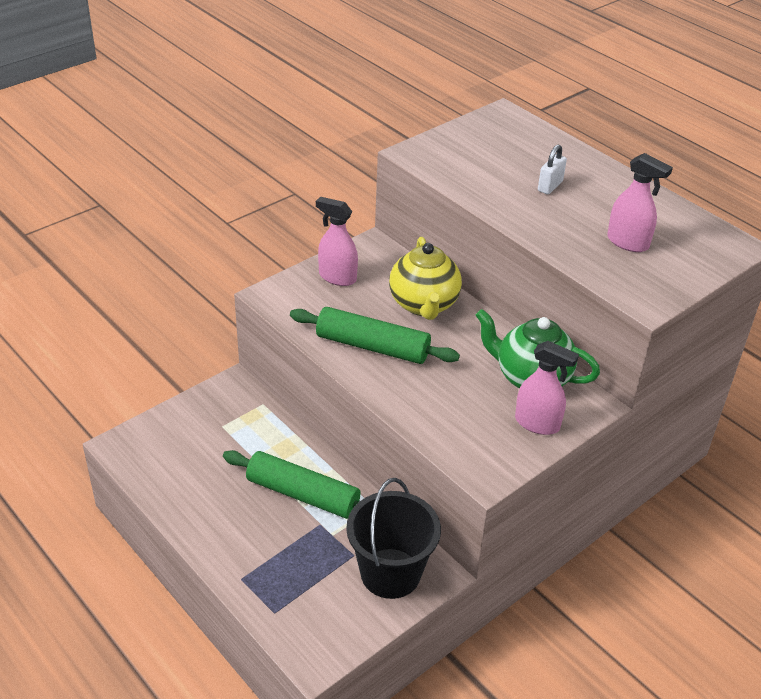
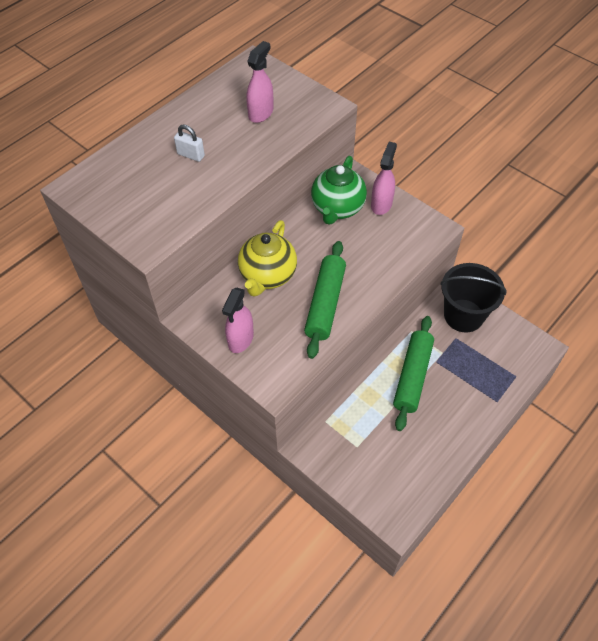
camera: 95 degrees left, 15 degrees up
yellow teapot [389,237,462,320] -> yellow teapot turned 120 degrees clockwise [238,220,297,297]

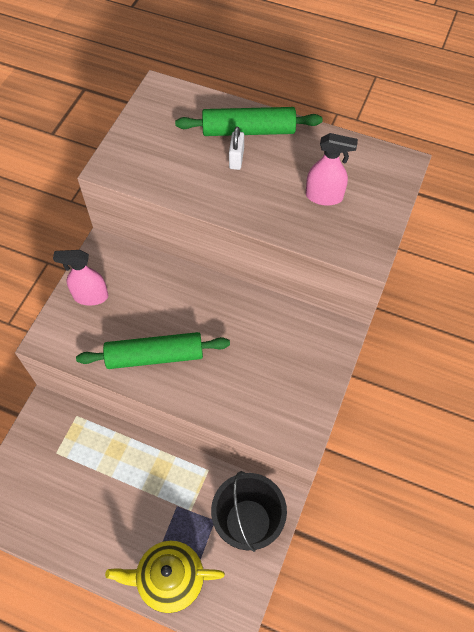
camera: 70 degrees right, 5 degrees up
yellow teapot [238,220,297,297] -> yellow teapot moved to [105,541,225,613]
green teapot [311,156,367,225] -> none
pink spray bottle [371,141,397,215] -> none
green rolling pin [393,316,434,431] -> green rolling pin moved to [175,107,323,136]

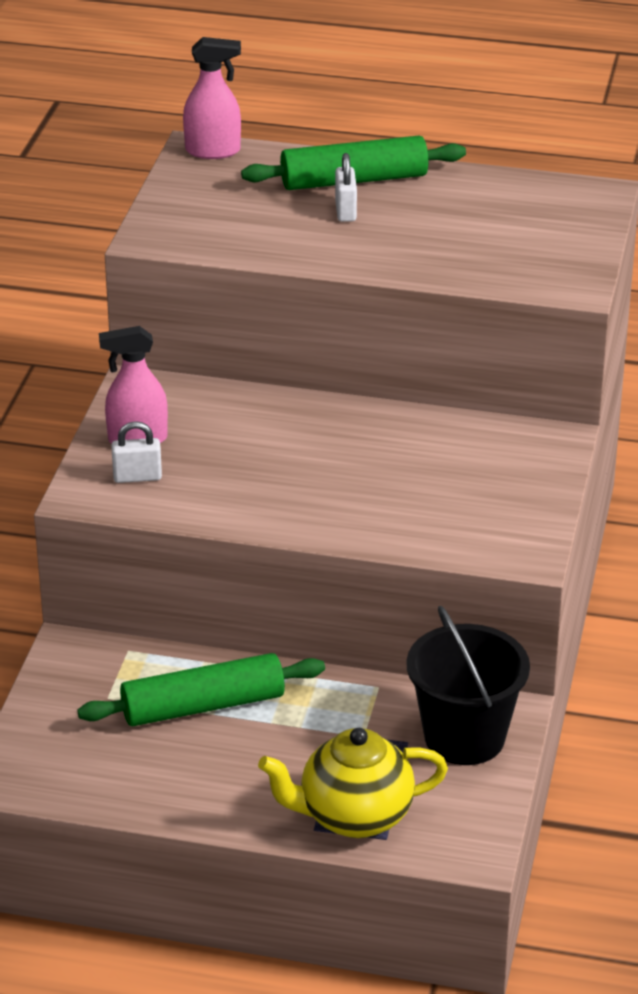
camera: 10 degrees left, 25 degrees down
green rolling pin [76,332,230,369] -> green rolling pin moved to [77,653,325,726]
pink spray bottle [306,133,358,206] -> pink spray bottle moved to [183,37,241,159]
none -> white padlock [111,421,162,483]

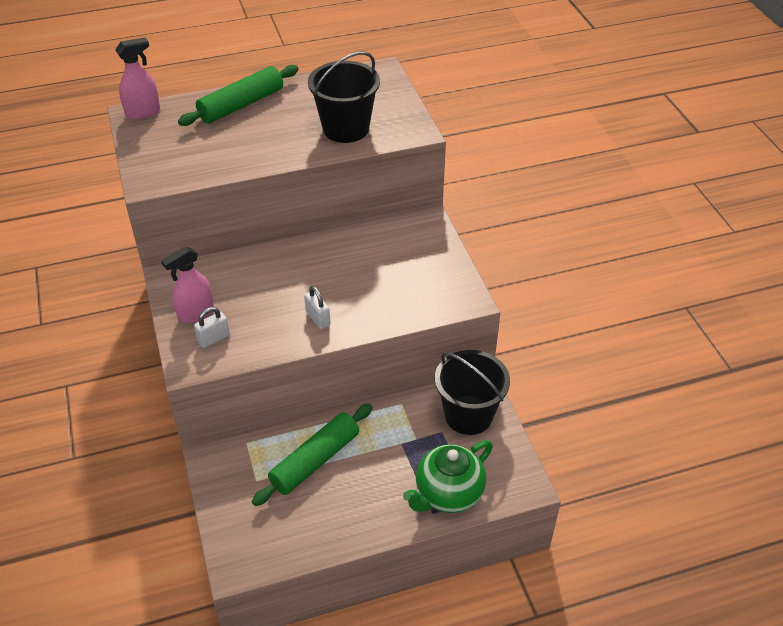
camera: 30 degrees left, 10 degrees up
yellow teapot [258,728,448,838] -> green teapot [403,440,493,513]
white padlock [335,153,357,222] -> white padlock moved to [304,286,330,329]
none -> black bucket [308,51,380,143]

